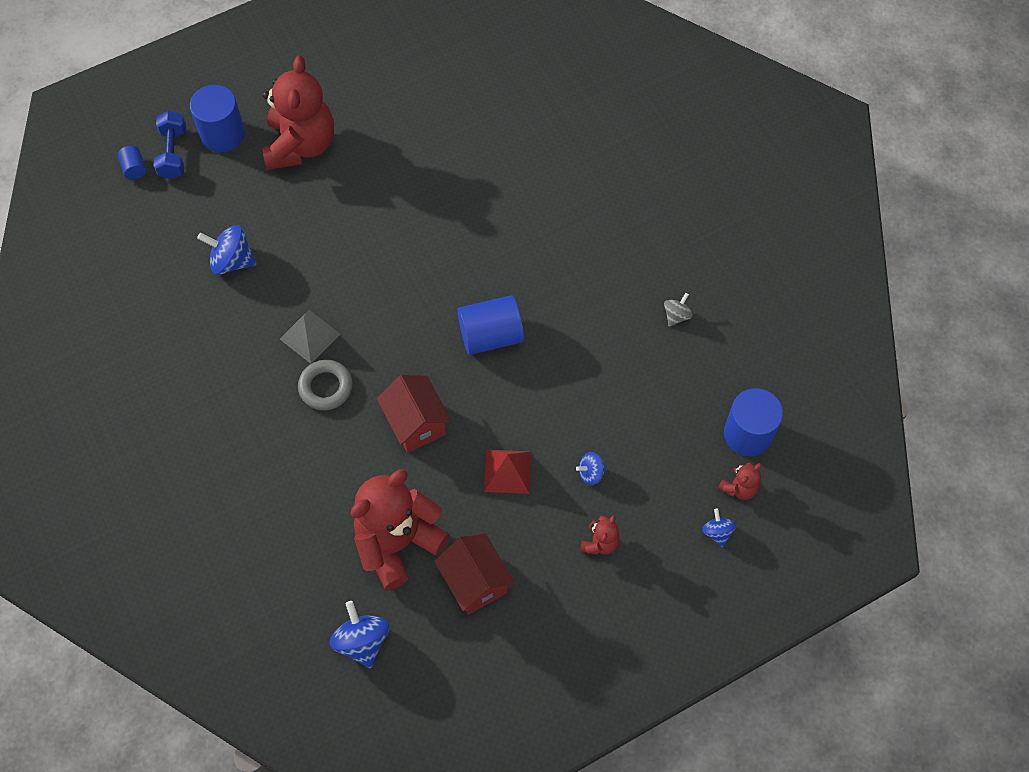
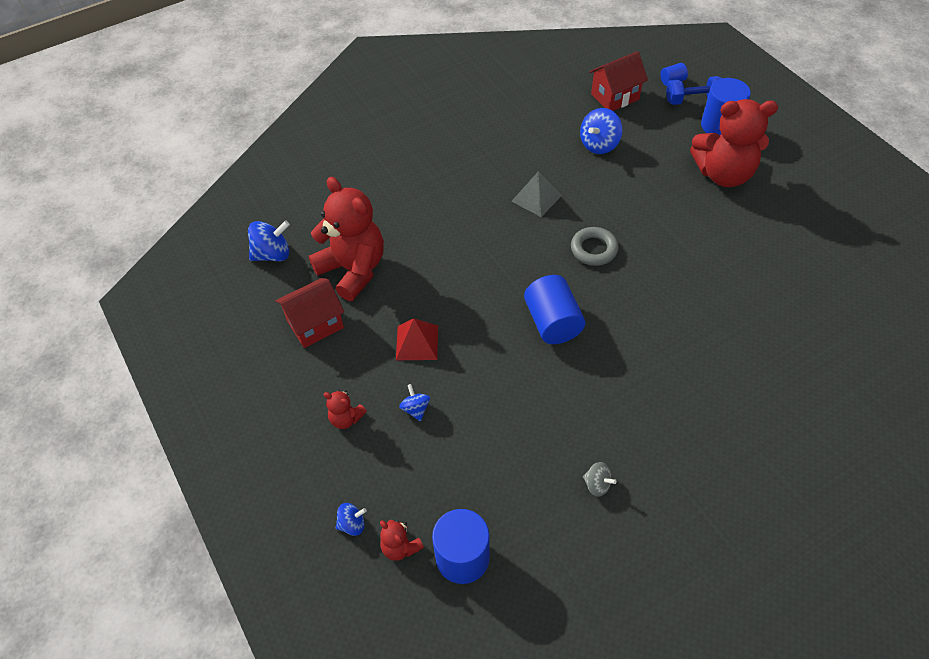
camera: 90 degrees right, 10 degrees down
blue spinning top [197,225,257,275] -> blue spinning top turned 150 degrees counterclockwise [580,108,623,154]
grey ring [298,360,353,410] -> grey ring moved to [571,227,619,266]
red house [377,375,451,453] -> red house moved to [589,51,648,111]

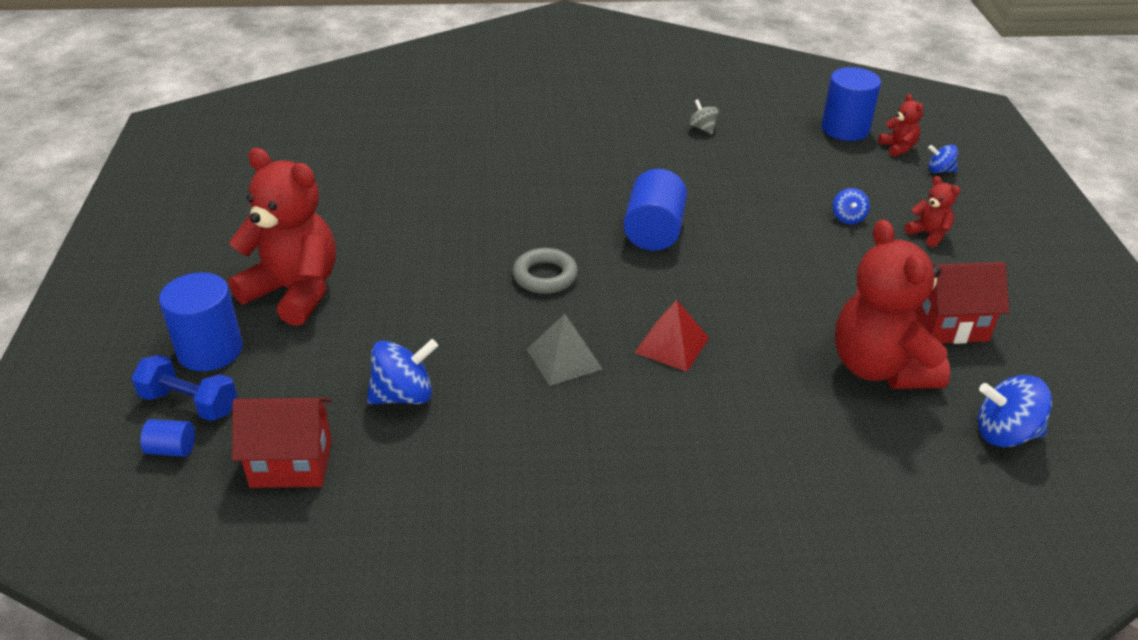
camera: 155 degrees left, 15 degrees down
red pyramid [396,318,438,360] -> red pyramid moved to [634,300,709,372]

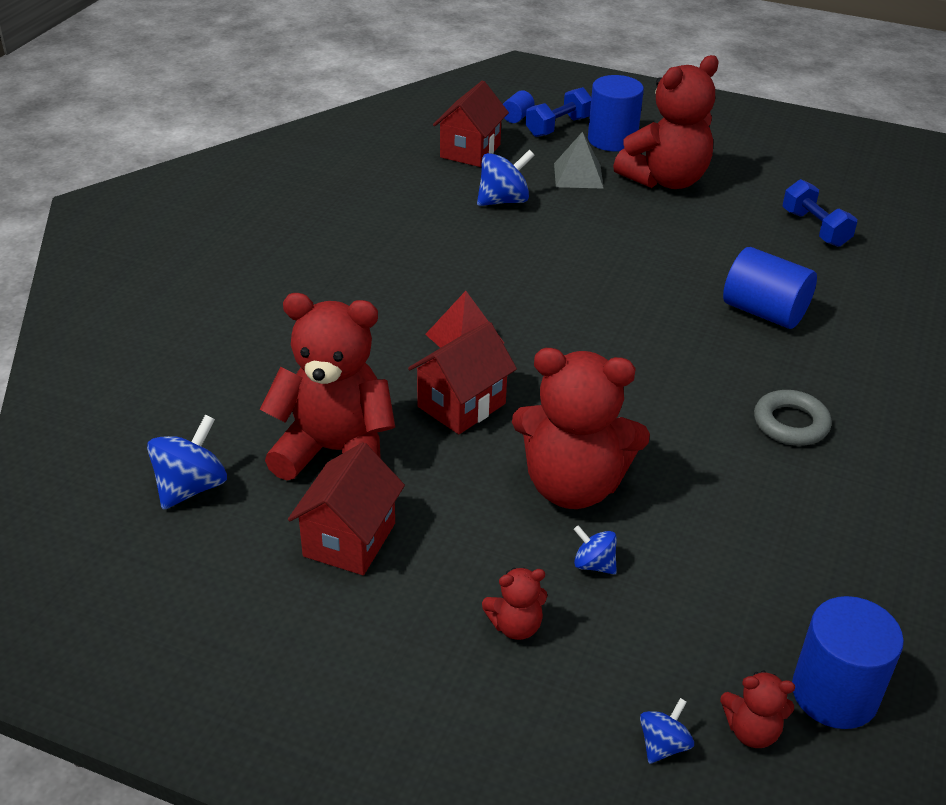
camera: 115 degrees right, 0 degrees up
blue spinning top [367,339,438,404] -> blue spinning top turned 120 degrees counterclockwise [477,150,535,206]
grey ring [512,248,578,294] -> grey ring moved to [754,390,832,446]
grey pyramid [526,314,603,386] -> grey pyramid moved to [554,132,604,189]
blue cylinder [624,169,687,251] -> blue cylinder moved to [723,247,817,329]
grey spinning top [689,99,719,134] -> none
none -> red house [408,322,517,434]
none -> red teddy bear [512,348,650,509]
none -> blue dumbbell [783,179,857,247]

